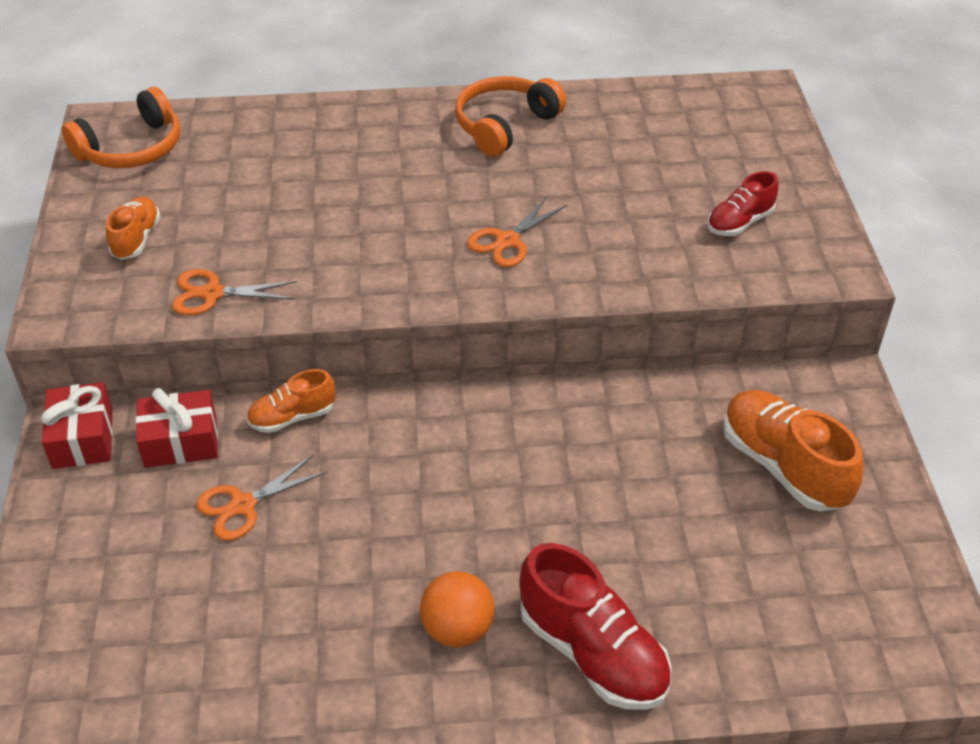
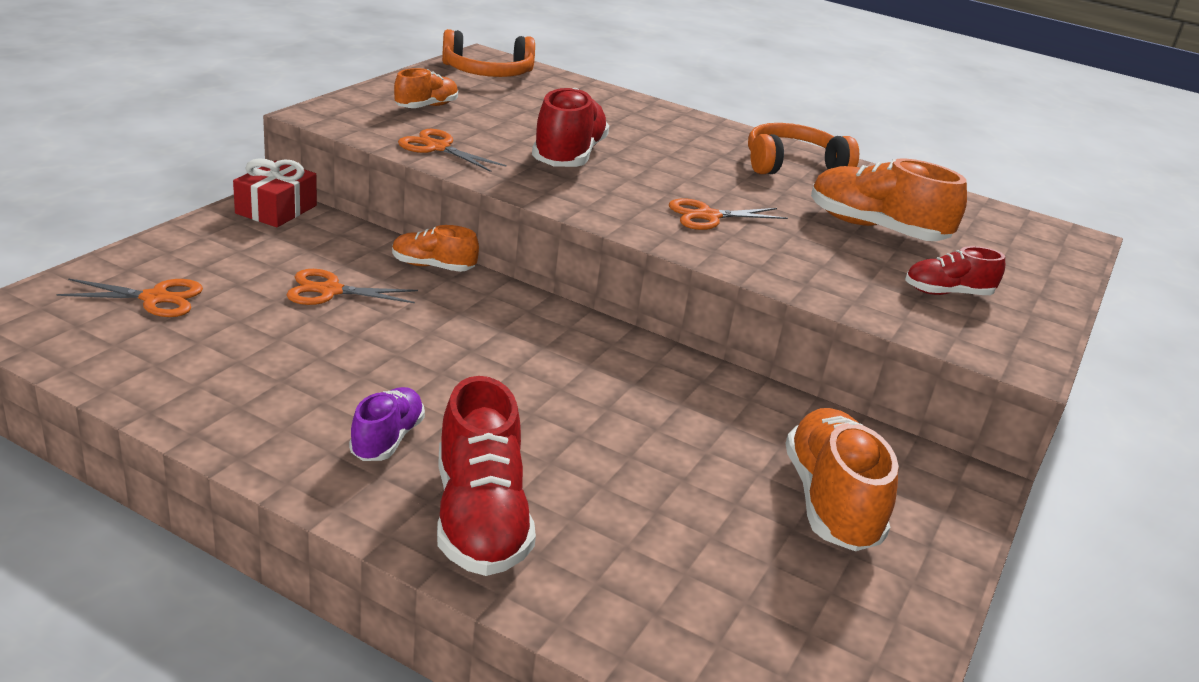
camera: 30 degrees right, 15 degrees down
red gift [136,388,218,468] -> none
orange ball [420,571,494,647] -> purple shoe [349,387,425,461]
none -> orange scissors [56,278,203,317]
none -> red shoe [532,88,609,167]
none -> orange shoe [811,158,967,241]

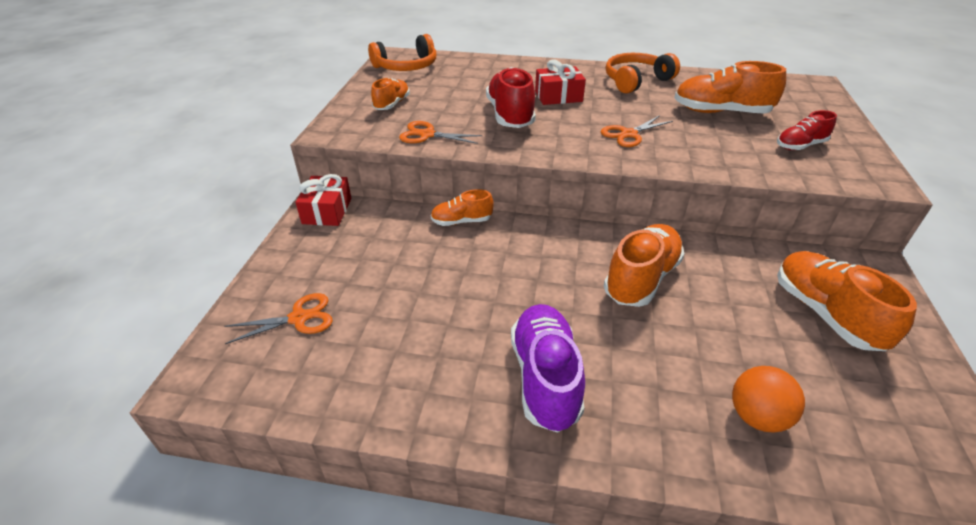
camera: 15 degrees left, 10 degrees up
orange scissors [287,269,418,305] -> none
purple shoe [349,387,425,461] -> purple shoe [511,304,585,433], size x1.73
red shoe [437,376,536,576] -> none
none -> red gift [535,59,586,105]
none -> orange shoe [604,224,685,307]
none -> orange ball [732,366,805,433]

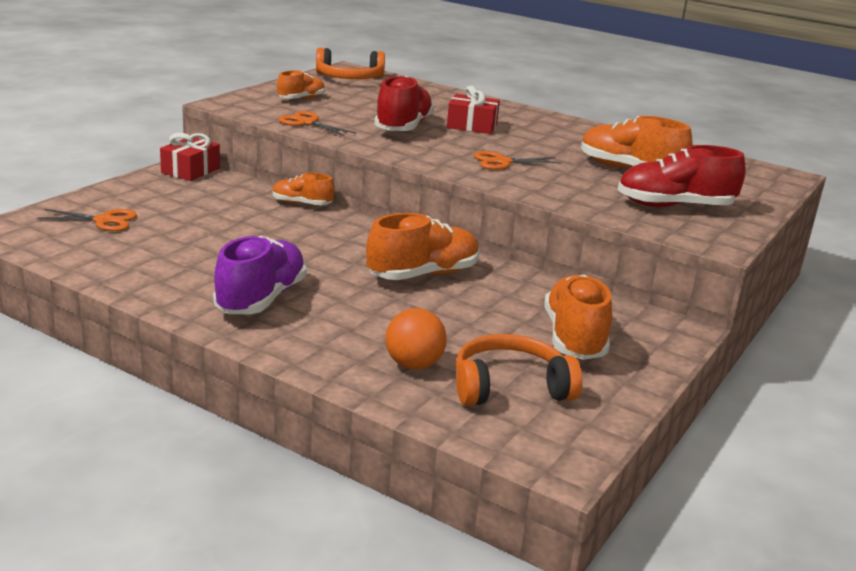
camera: 20 degrees right, 15 degrees down
orange headphones [606,53,680,93] -> orange headphones moved to [456,334,582,406]
red shoe [777,110,837,150] -> red shoe [617,145,746,207], size x1.73

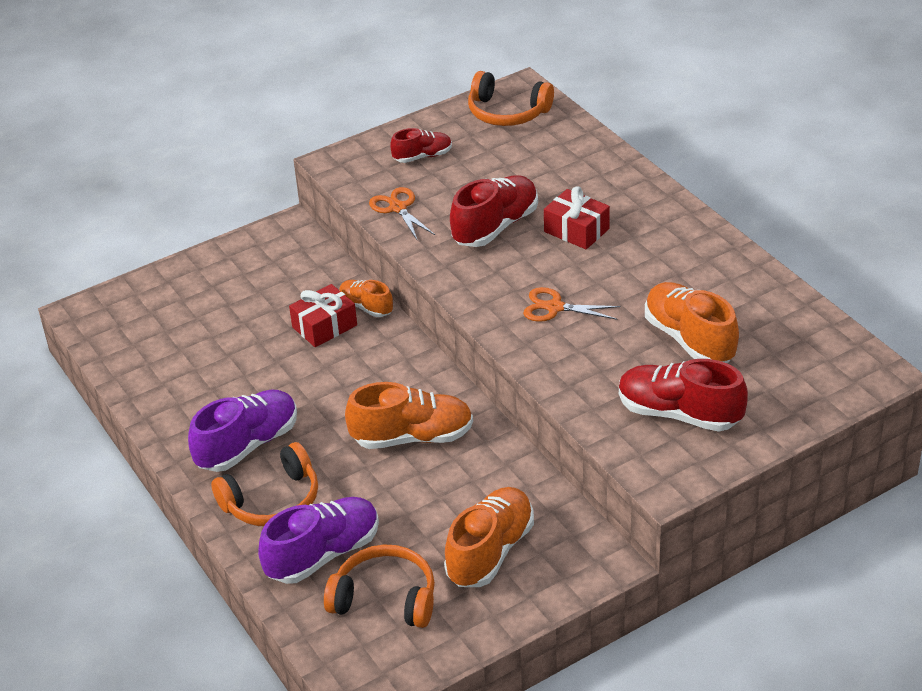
camera: 30 degrees right, 15 degrees up
orange scissors [37,209,137,231] -> none
red gift [160,133,220,181] -> red gift moved to [289,284,357,347]
orange shoe [277,71,325,99] -> red shoe [390,128,452,163]
orange ball [385,308,447,369] -> purple shoe [258,497,379,584]
none -> orange headphones [211,442,318,526]

